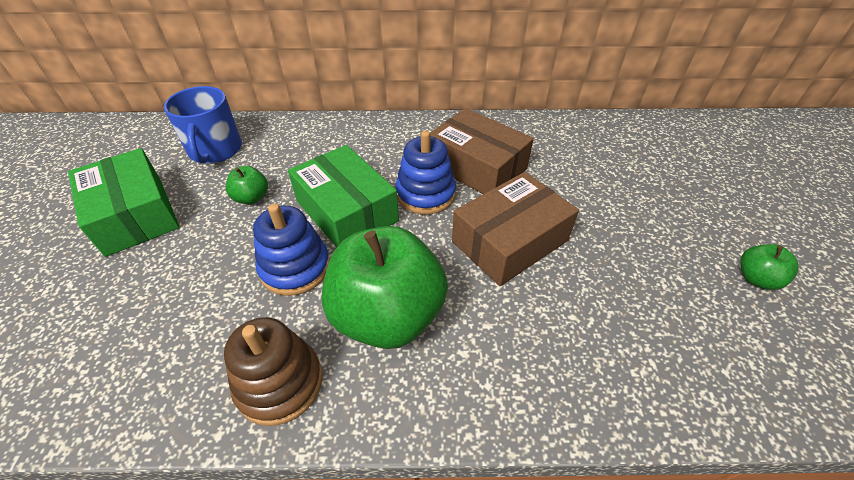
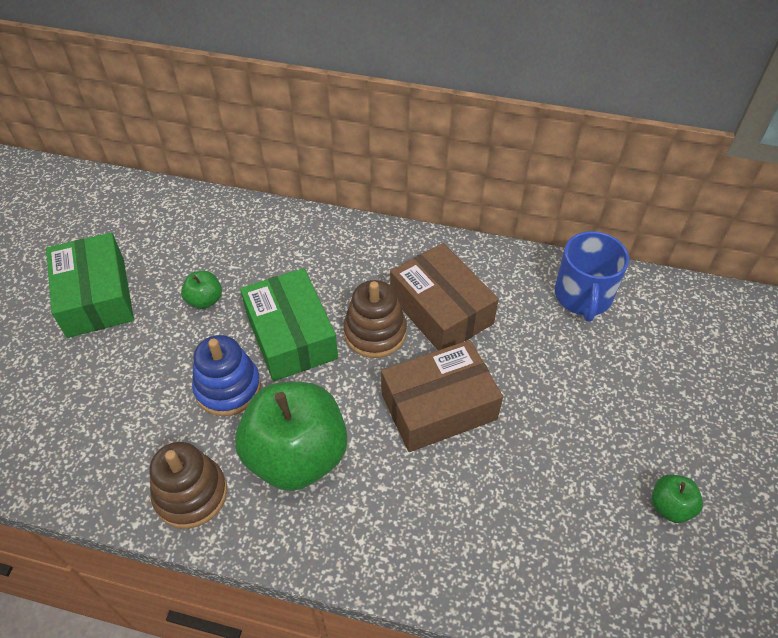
camera: 15 degrees right, 5 degrees up
blue mug [164,86,242,164] -> blue mug moved to [555,231,629,322]
blue stacking toy [395,131,456,214] -> brown stacking toy [344,280,407,358]

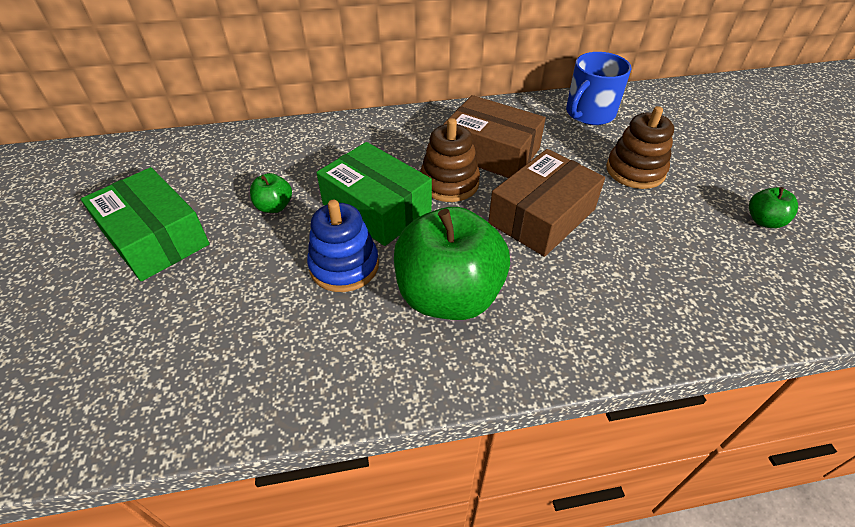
camera: 25 degrees left, 5 degrees down
brown stacking toy [150,442,227,529] -> brown stacking toy moved to [606,106,674,189]
blue mug [555,231,629,322] -> blue mug turned 60 degrees clockwise [566,52,632,125]

